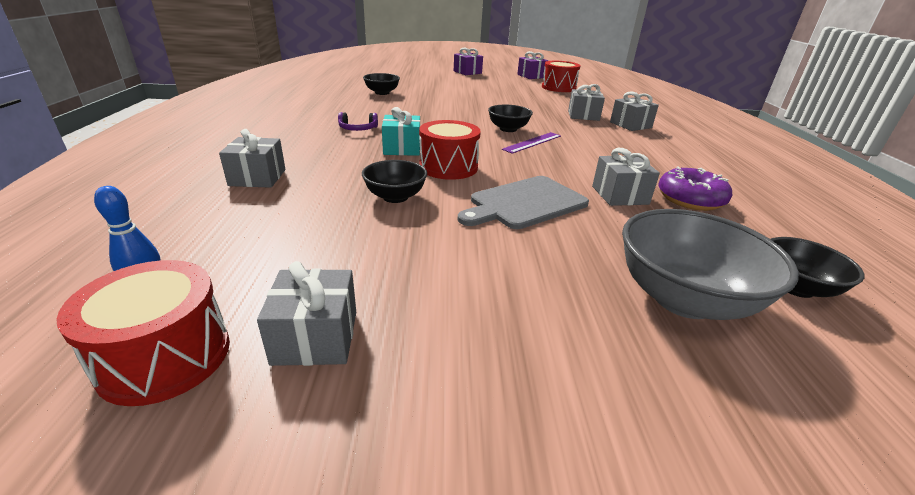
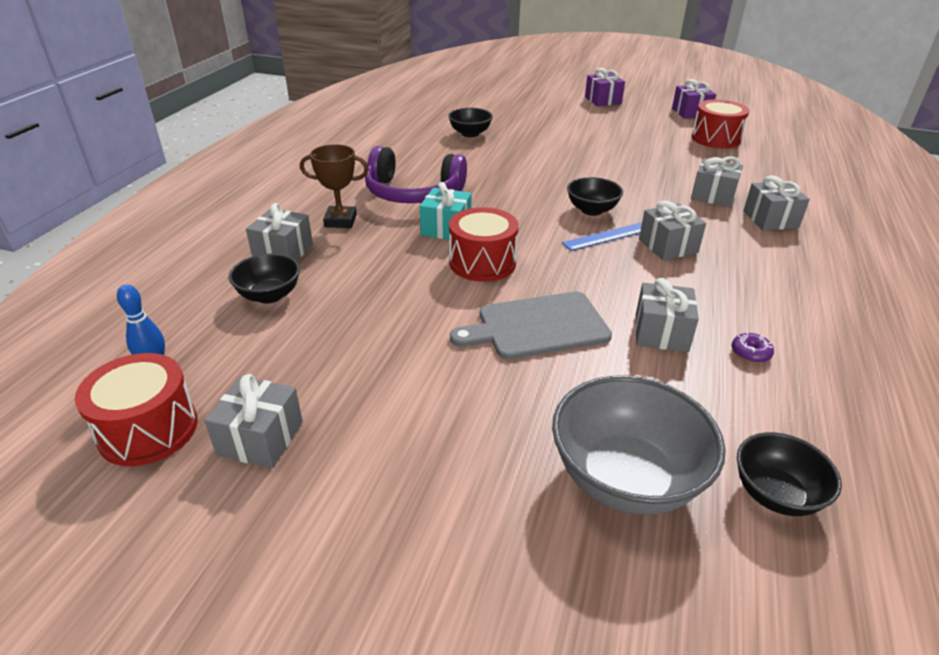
camera: 20 degrees right, 5 degrees up
purple headphones [338,112,378,131] -> purple headphones [365,146,467,203], size x2.19
black bowl [362,160,427,203] -> black bowl moved to [229,254,300,304]
purple ruler [502,132,561,154] -> blue ruler [562,222,642,251]
purple donut [658,167,732,211] -> purple donut [732,332,774,363], size x0.48
none -> brown trophy [300,144,369,228]
none -> grey gift [639,201,706,260]

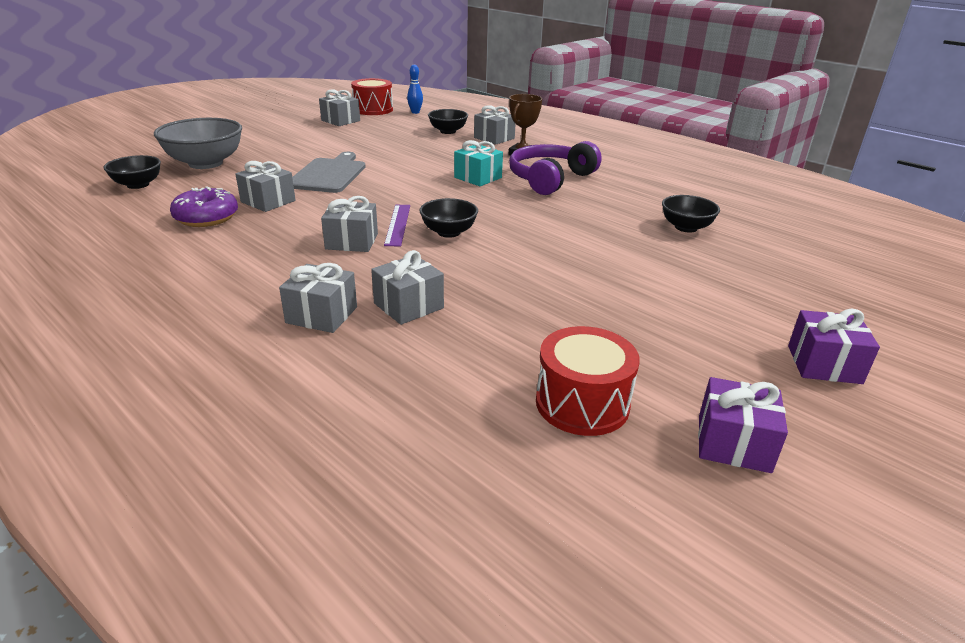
camera: 115 degrees right, 5 degrees down
red drum [449,207,519,282] -> none
blue ruler [562,222,642,251] -> purple ruler [384,205,410,247]
purple donut [732,332,774,363] -> purple donut [170,186,238,227], size x2.09

